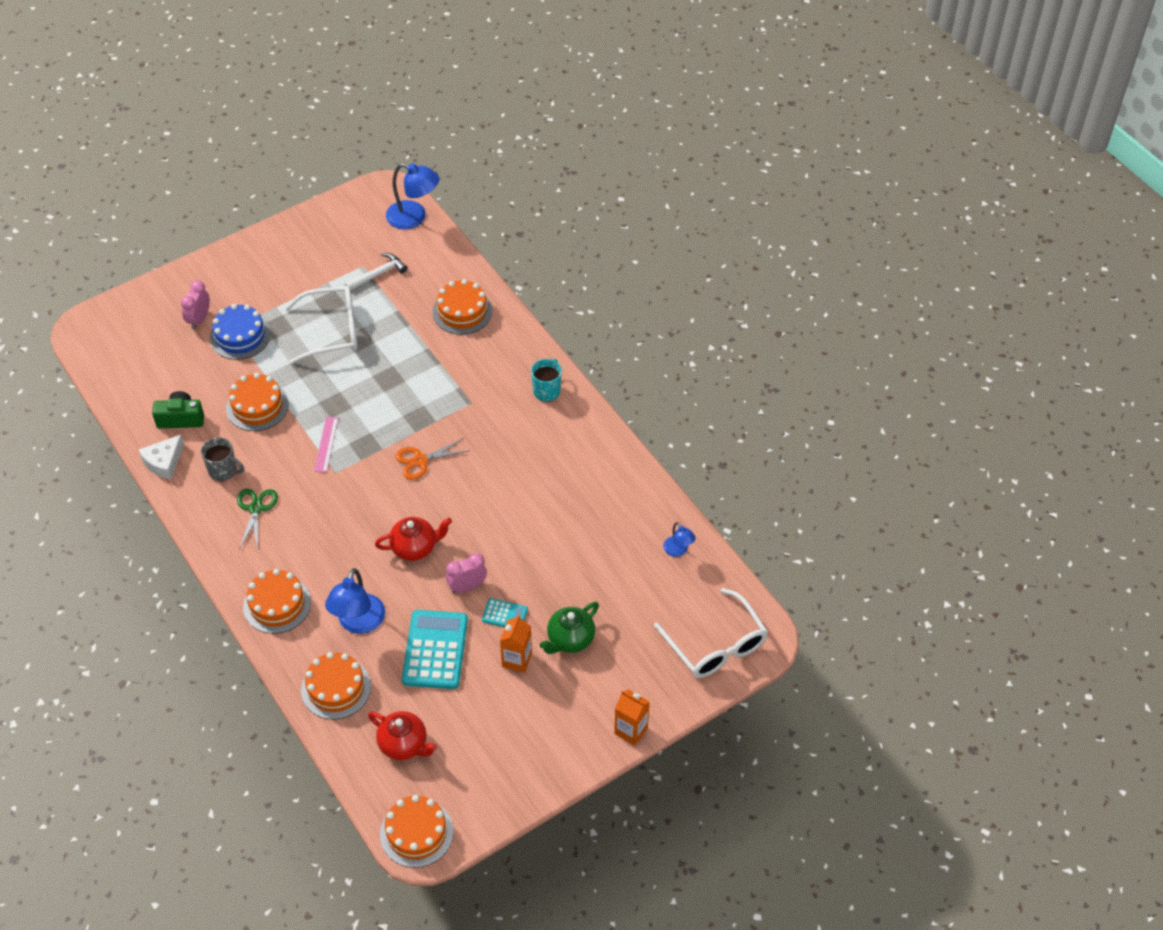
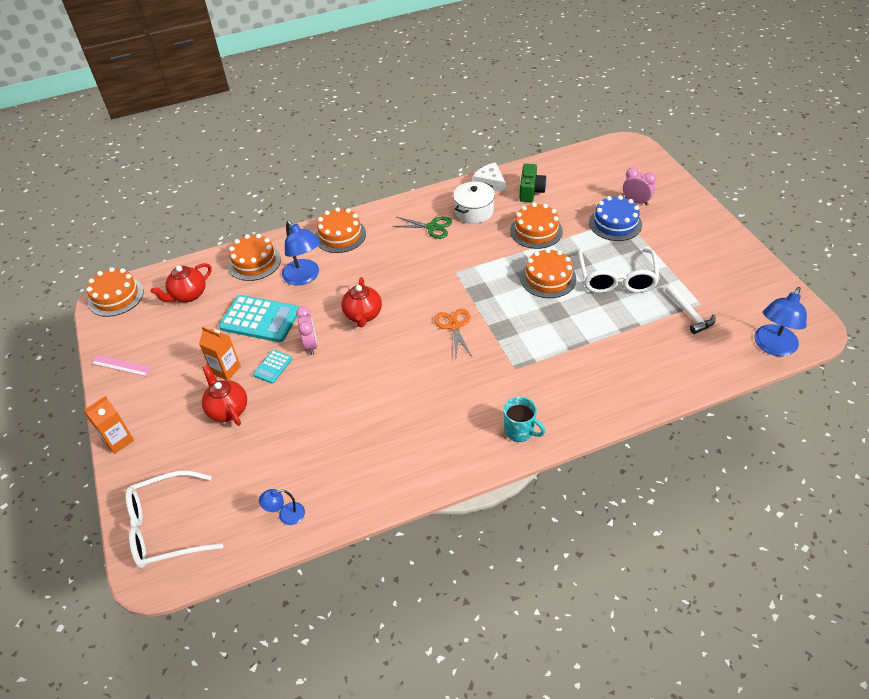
camera: 105 degrees right, 5 degrees down
grey mug [201,437,244,481] -> white pot [453,182,495,224]
pink ruler [314,417,339,473] -> pink ruler moved to [91,355,152,376]
blue lamp [325,568,385,634] -> blue lamp turned 150 degrees counterclockwise [282,221,320,285]
orange cake [433,279,492,335] -> orange cake moved to [520,248,576,298]
green teapot [540,602,599,654] -> red teapot [202,365,247,426]

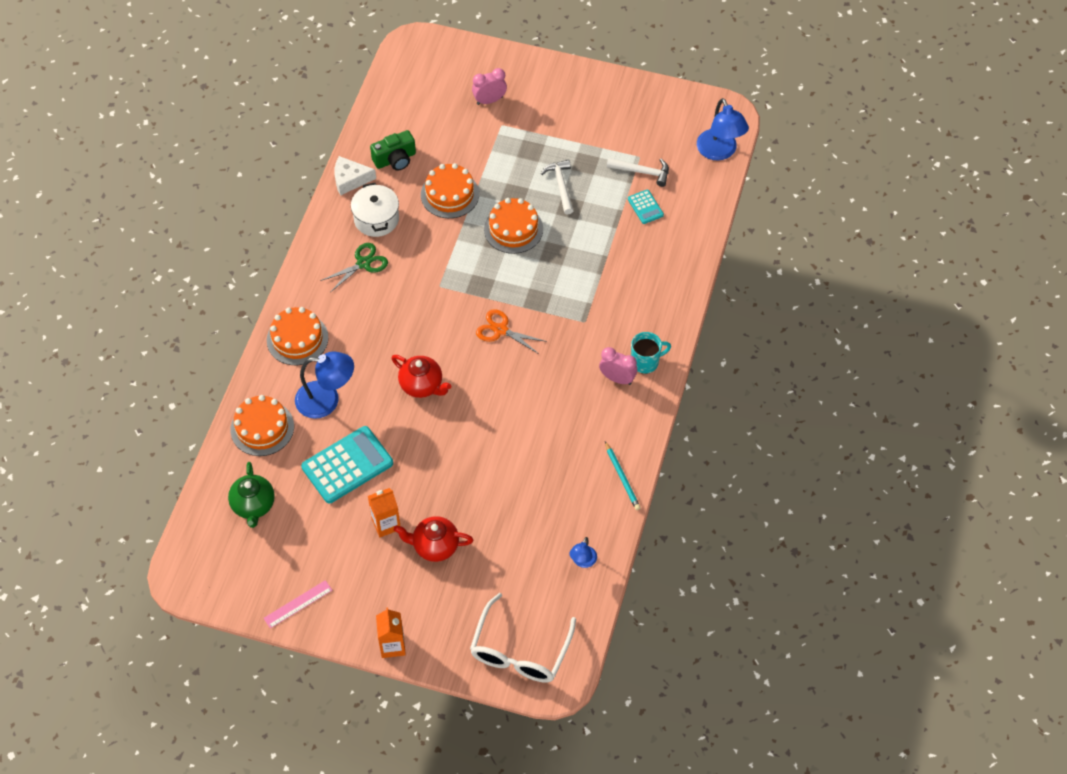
camera: 55 degrees left, 10 degrees up
orange cake [87,267,144,317] -> none
red teapot [151,263,212,302] -> green teapot [228,462,275,528]
turquoise calculator [253,350,292,384] -> turquoise calculator moved to [628,190,664,224]
pink clock [296,306,317,355] -> pink clock moved to [599,347,637,385]
green camera [519,164,547,202] -> green camera turned 105 degrees clockwise [370,130,416,171]
white glasses [578,248,660,293] -> white hammer [541,160,574,215]
blue cake [589,195,642,241] -> none
none -> turquoise pencil [605,441,641,510]

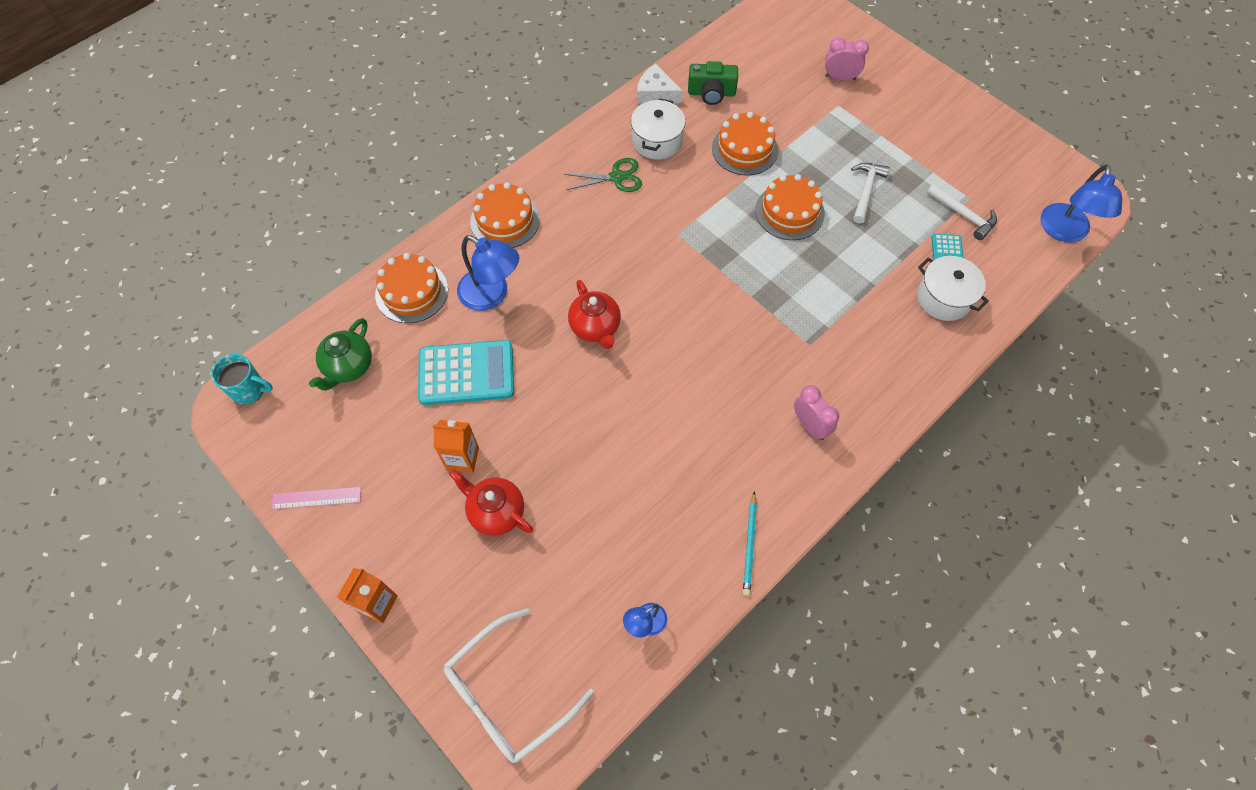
camera: 30 degrees right, 5 degrees up
orange scissors [476,309,547,354] -> none
turquoise mug [631,332,671,374] -> turquoise mug moved to [211,354,273,404]
none -> white pot [917,256,989,321]

